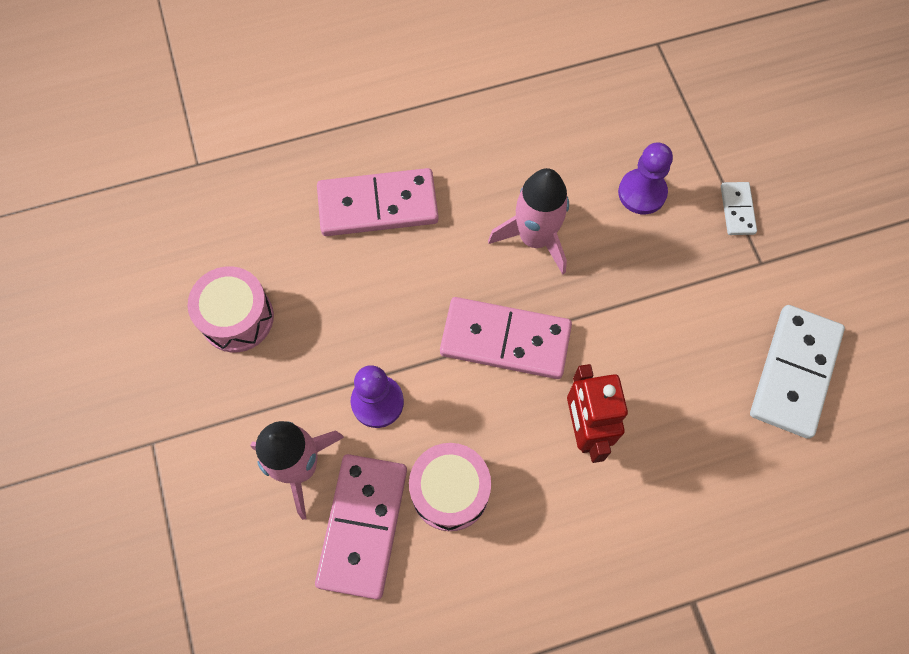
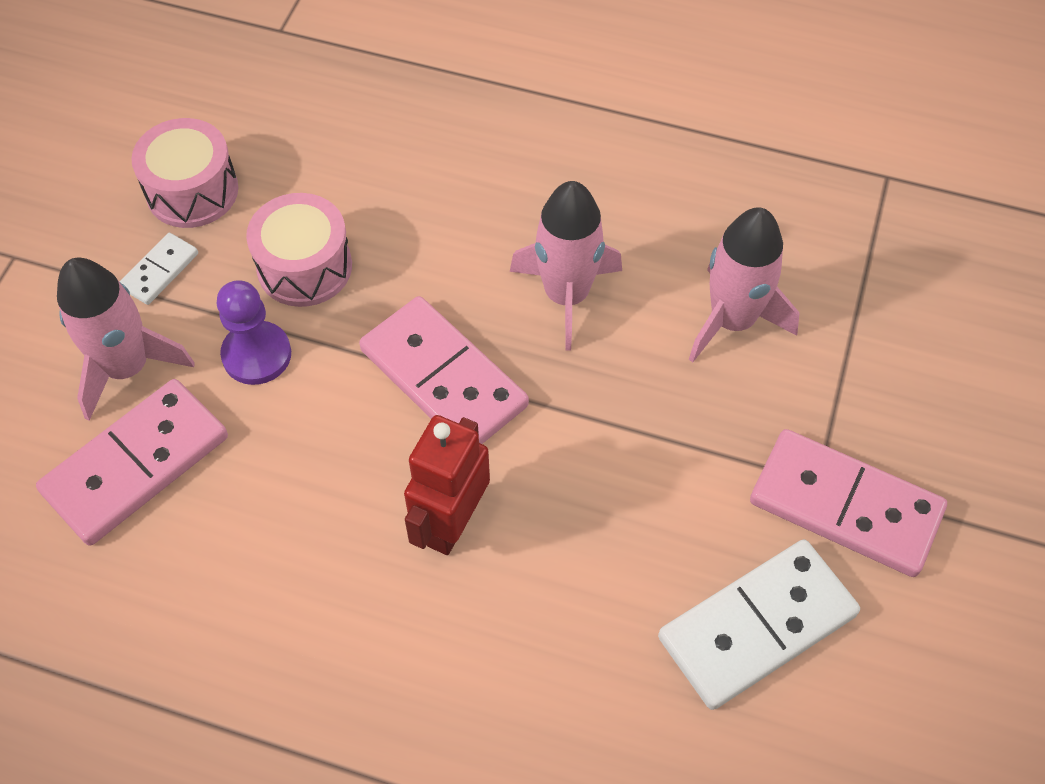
camera: 35 degrees right, 10 degrees down
pink domino [317,168,439,236] -> pink domino moved to [750,429,947,577]
pink drum [409,443,491,531] -> pink drum moved to [246,193,352,307]
purple pawn [618,143,673,214] -> pink rocket [689,207,800,362]
white domino [721,182,757,235] -> white domino moved to [120,233,198,305]

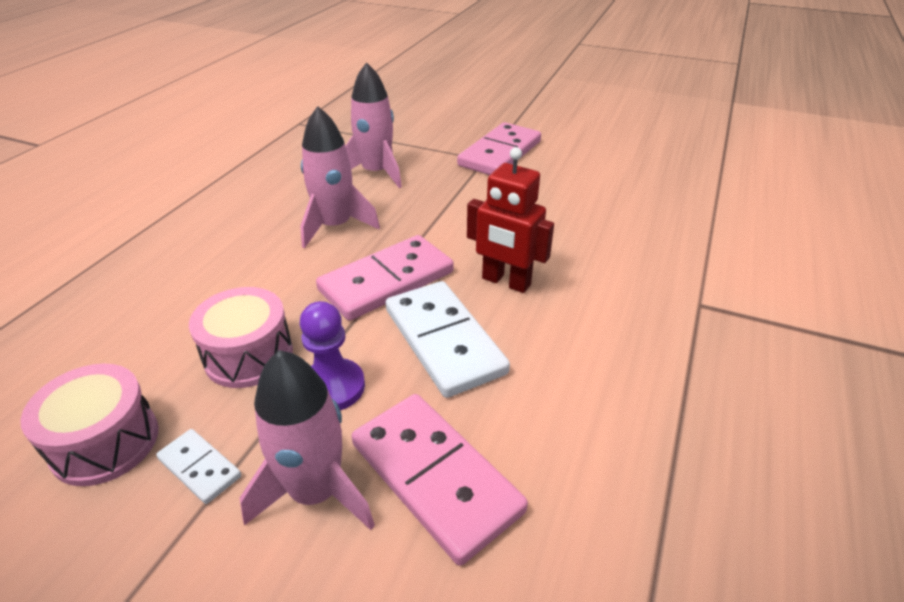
camera: 85 degrees left, 20 degrees down
white domino [658,539,860,710] -> white domino moved to [386,281,510,398]

